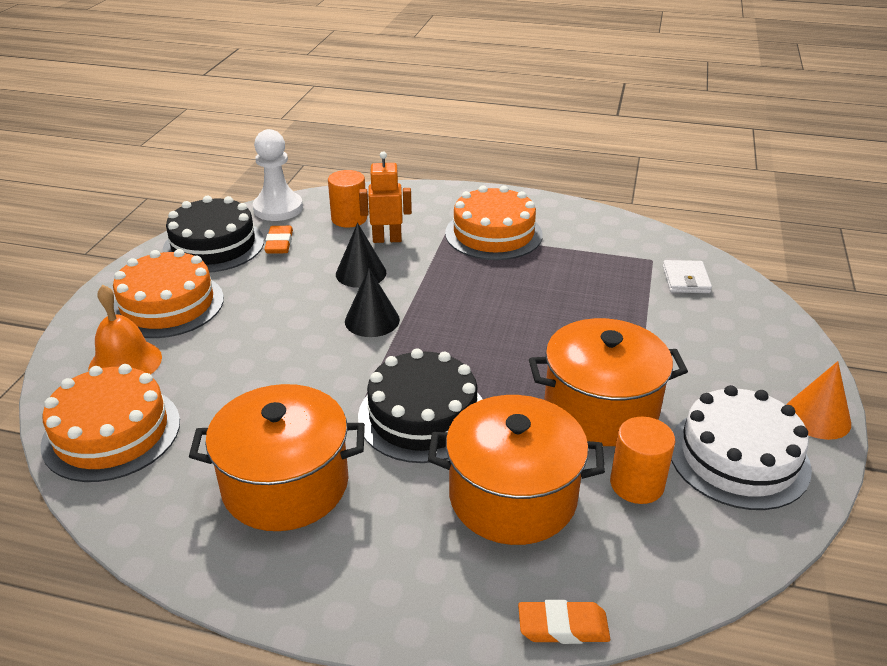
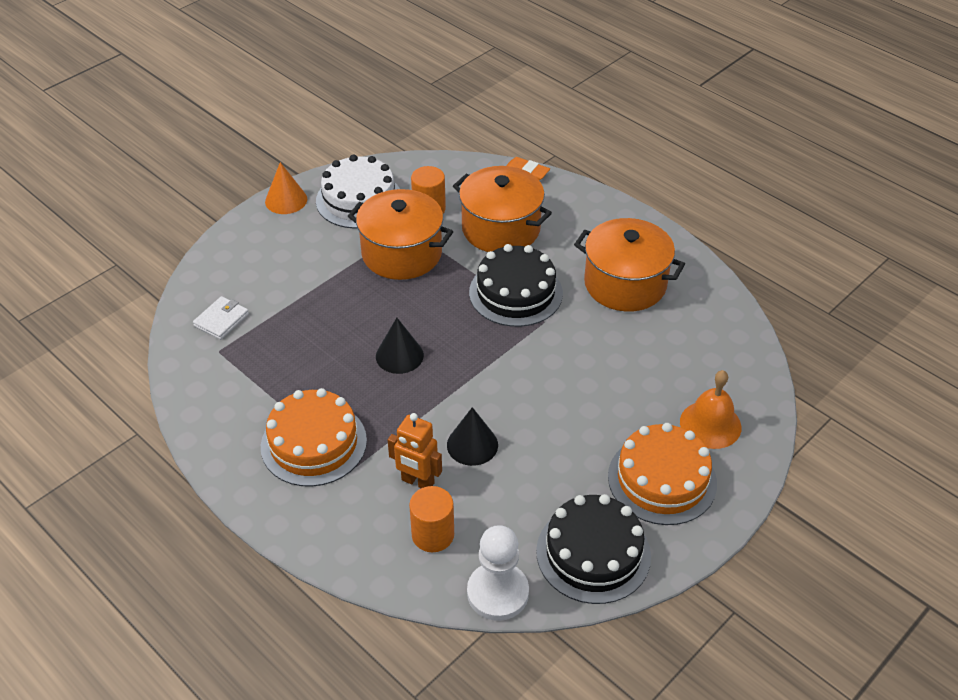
camera: 150 degrees left, 10 degrees up
orange cake [40,364,180,482] -> none
orange eraser [264,226,293,254] -> none
black cone [345,268,400,337] -> black cone moved to [376,318,424,374]

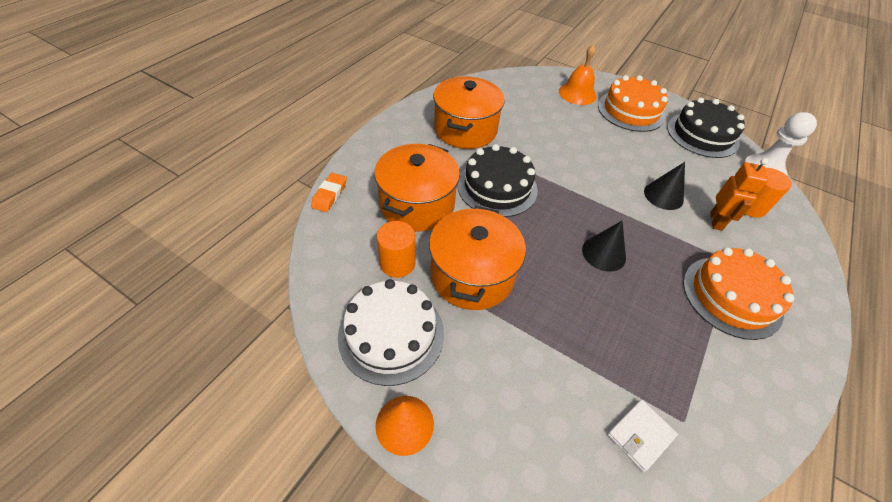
camera: 105 degrees left, 5 degrees up
white wallet [193,296,249,340] -> white wallet turned 60 degrees counterclockwise [607,400,678,472]

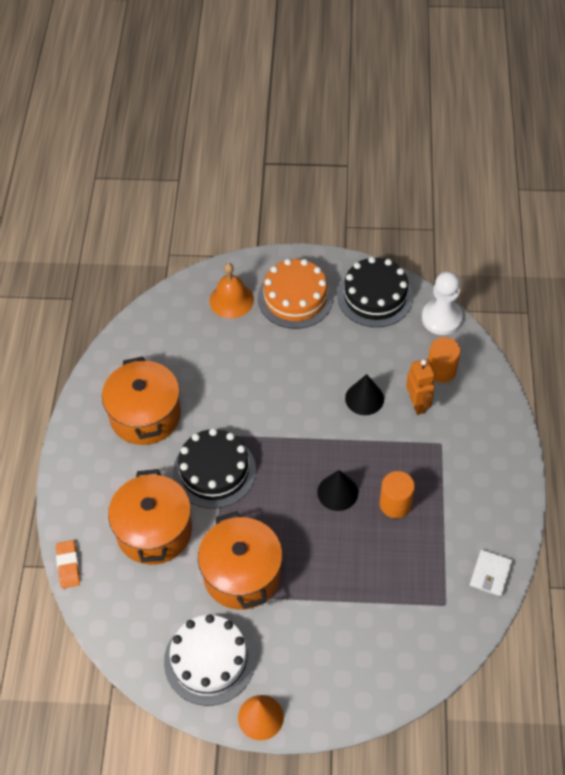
camera: 25 degrees left, 5 degrees up
orange cylinder [377,221,416,278] -> orange cylinder moved to [380,471,415,518]
white wallet [607,400,678,472] -> white wallet moved to [470,550,513,596]
orange cake [683,248,794,340] -> none

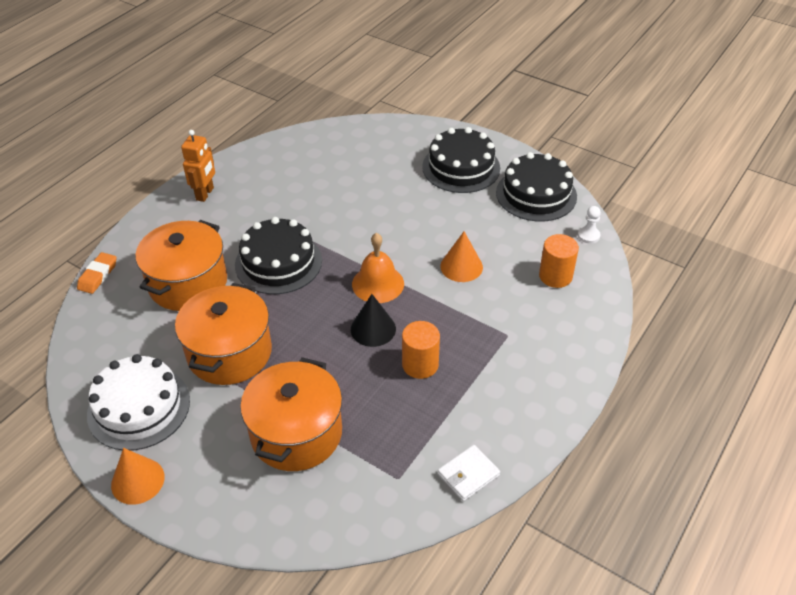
camera: 30 degrees right, 10 degrees down
orange pot [102,356,181,445] -> orange pot moved to [240,357,342,471]
orange bell [209,263,254,319] -> orange bell moved to [352,233,404,303]
orange cake [258,259,333,329] -> black cake [422,127,500,193]
black cone [345,374,384,415] -> orange cone [440,231,483,282]
orange robot [406,359,435,415] -> orange robot moved to [181,130,215,202]
white pawn [422,271,463,335] -> white pawn [578,206,601,244], size x0.50

